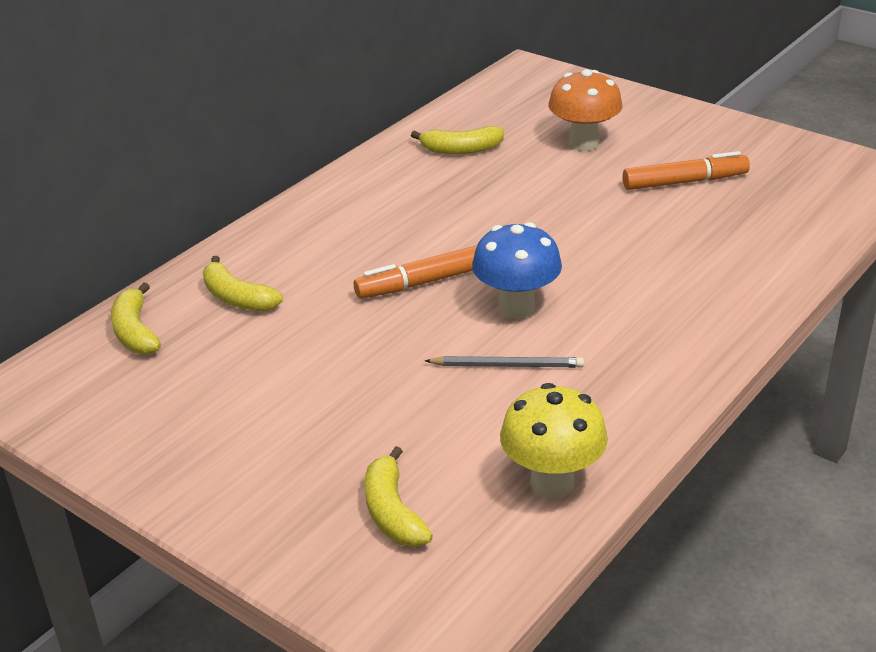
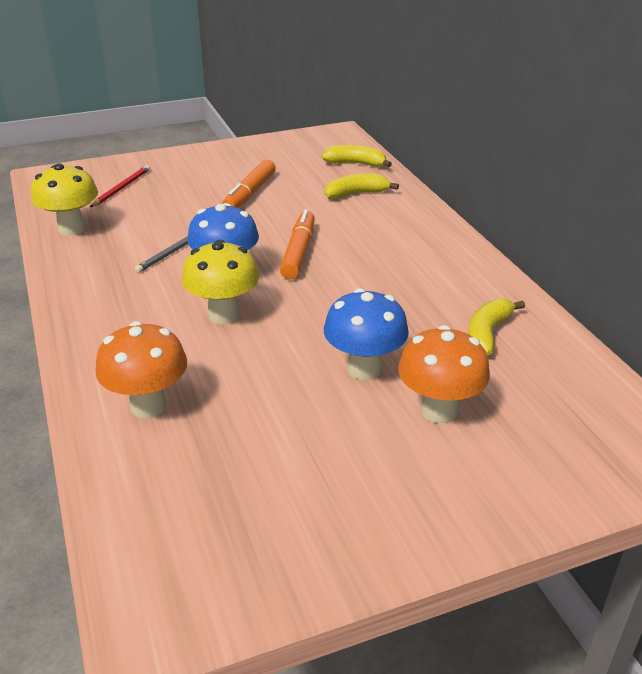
camera: 120 degrees right, 0 degrees up
yellow banana [365,446,433,547] -> red pencil [90,165,150,207]
orange marker [623,151,750,190] -> orange marker moved to [222,160,276,208]
none -> orange mushroom [95,321,187,418]
none -> yellow mushroom [182,240,259,324]
none -> blue mushroom [324,288,409,380]

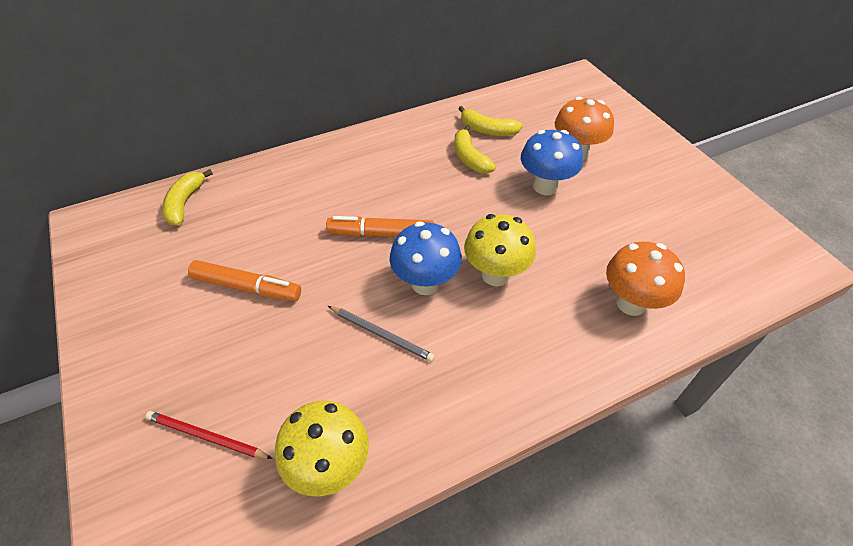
camera: 95 degrees left, 15 degrees up
yellow banana [325,173,399,199] -> yellow banana moved to [454,125,496,173]

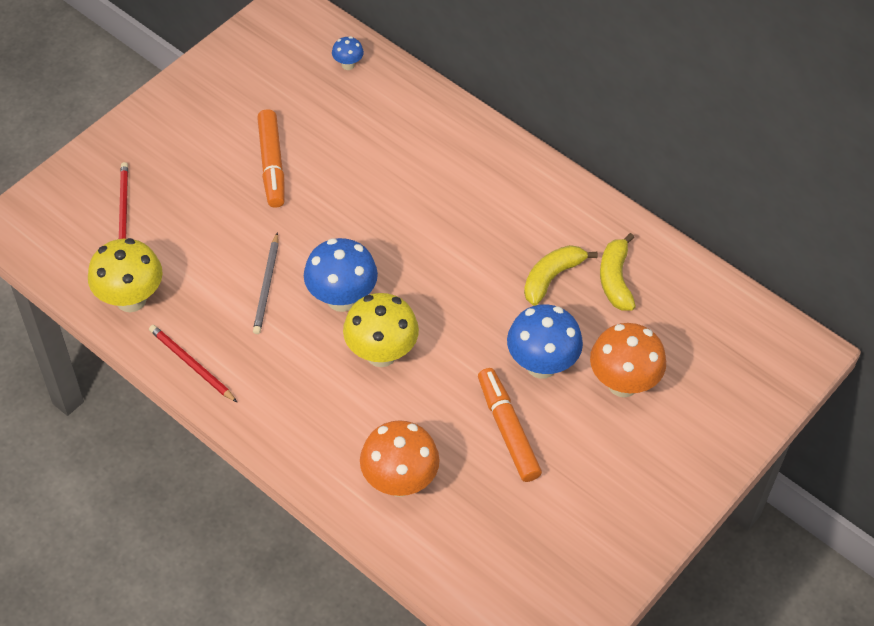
camera: 65 degrees right, 5 degrees up
yellow banana [162,169,213,226] -> blue mushroom [332,36,364,70]
orange marker [326,216,434,237] -> orange marker moved to [478,368,542,482]
none -> red pencil [149,325,237,402]

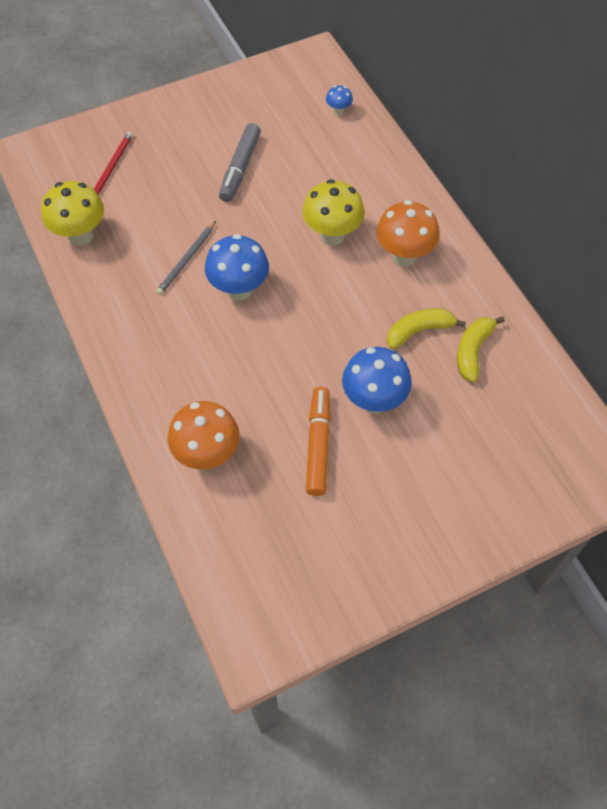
camera: 25 degrees right, 5 degrees up
red pencil [149,325,237,402] -> none
orange marker [257,109,285,208] -> grey marker [219,123,261,202]
yellow mushroom [343,293,419,367] -> yellow mushroom moved to [303,179,364,245]
orange mushroom [590,323,666,397] -> orange mushroom moved to [376,200,439,267]

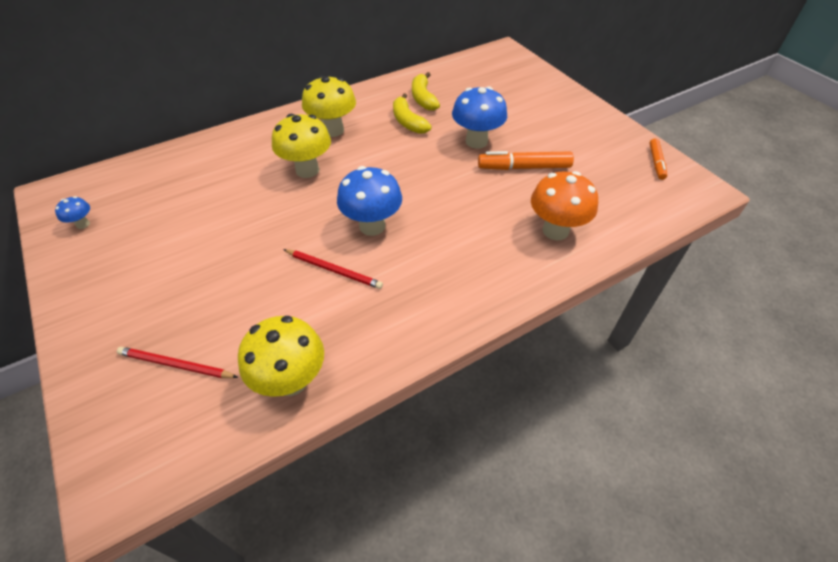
camera: 95 degrees left, 10 degrees down
grey pencil [156,221,216,295] -> red pencil [283,249,383,289]
grey marker [219,123,261,202] -> none
blue mushroom [326,86,353,115] -> blue mushroom moved to [55,196,90,229]
orange mushroom [376,200,439,267] -> yellow mushroom [302,75,356,137]
yellow banana [457,316,505,382] -> yellow banana turned 60 degrees clockwise [412,72,440,111]
none -> orange marker [649,139,667,180]

